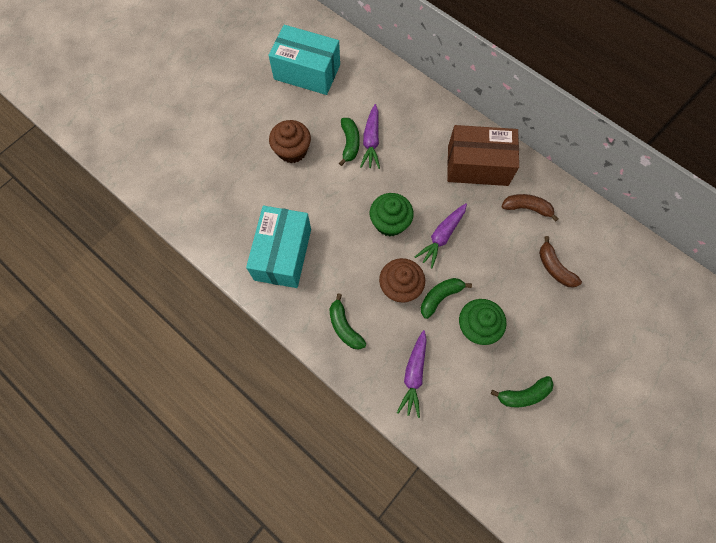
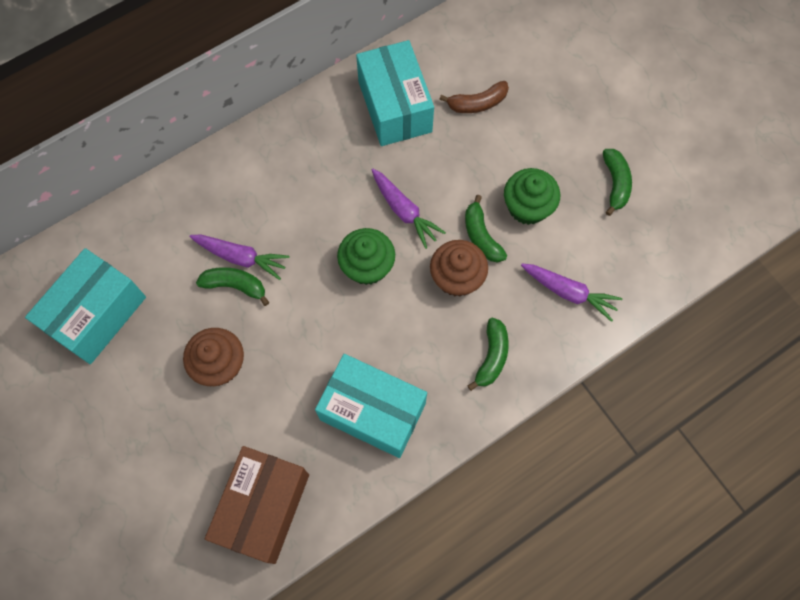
camera: 75 degrees left, 0 degrees up
green banana [330,293,366,350] -> green banana turned 60 degrees counterclockwise [467,318,509,391]
brown box [447,125,519,186] -> brown box moved to [205,446,309,564]
brown banana [501,194,558,222] -> turquoise box [356,40,434,146]

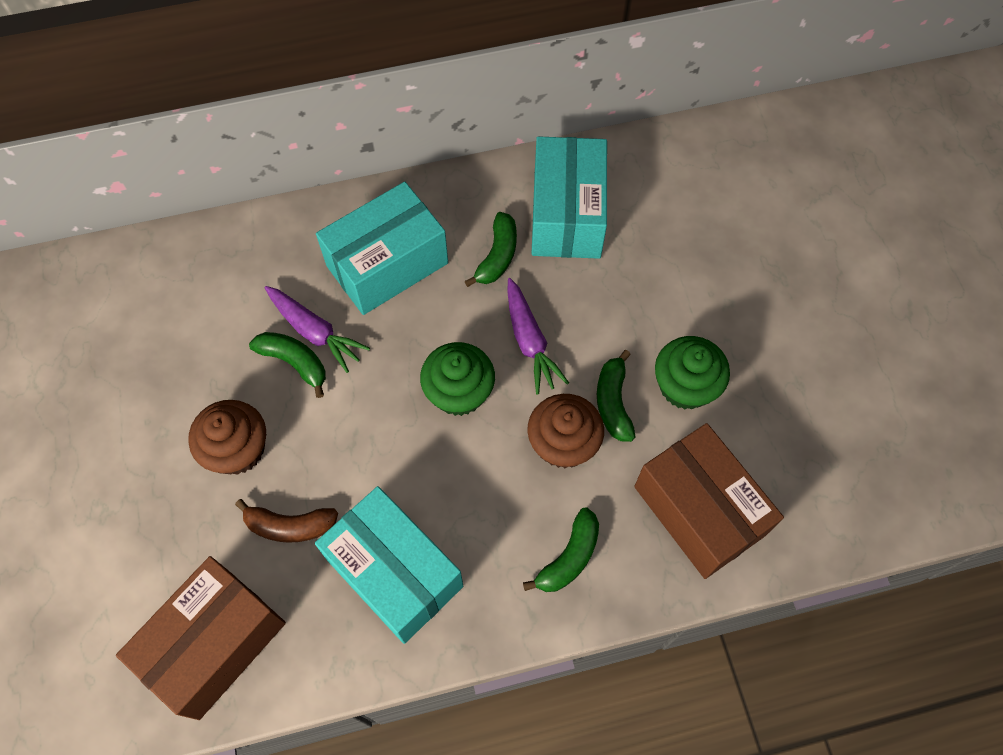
camera: 20 degrees right, 5 degrees down
turquoise box [25,248,146,364] -> turquoise box moved to [316,182,448,315]
brown banana [439,81,509,113] -> brown banana moved to [235,499,338,543]
purple carrot [521,264,622,322] -> brown box [634,423,784,579]
green banana [603,149,632,216] -> green banana moved to [465,212,517,287]

